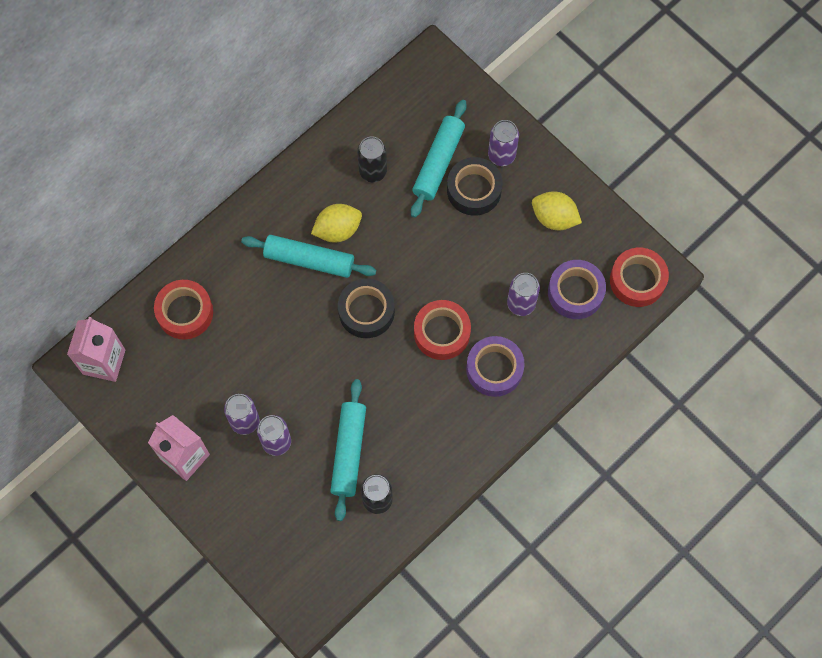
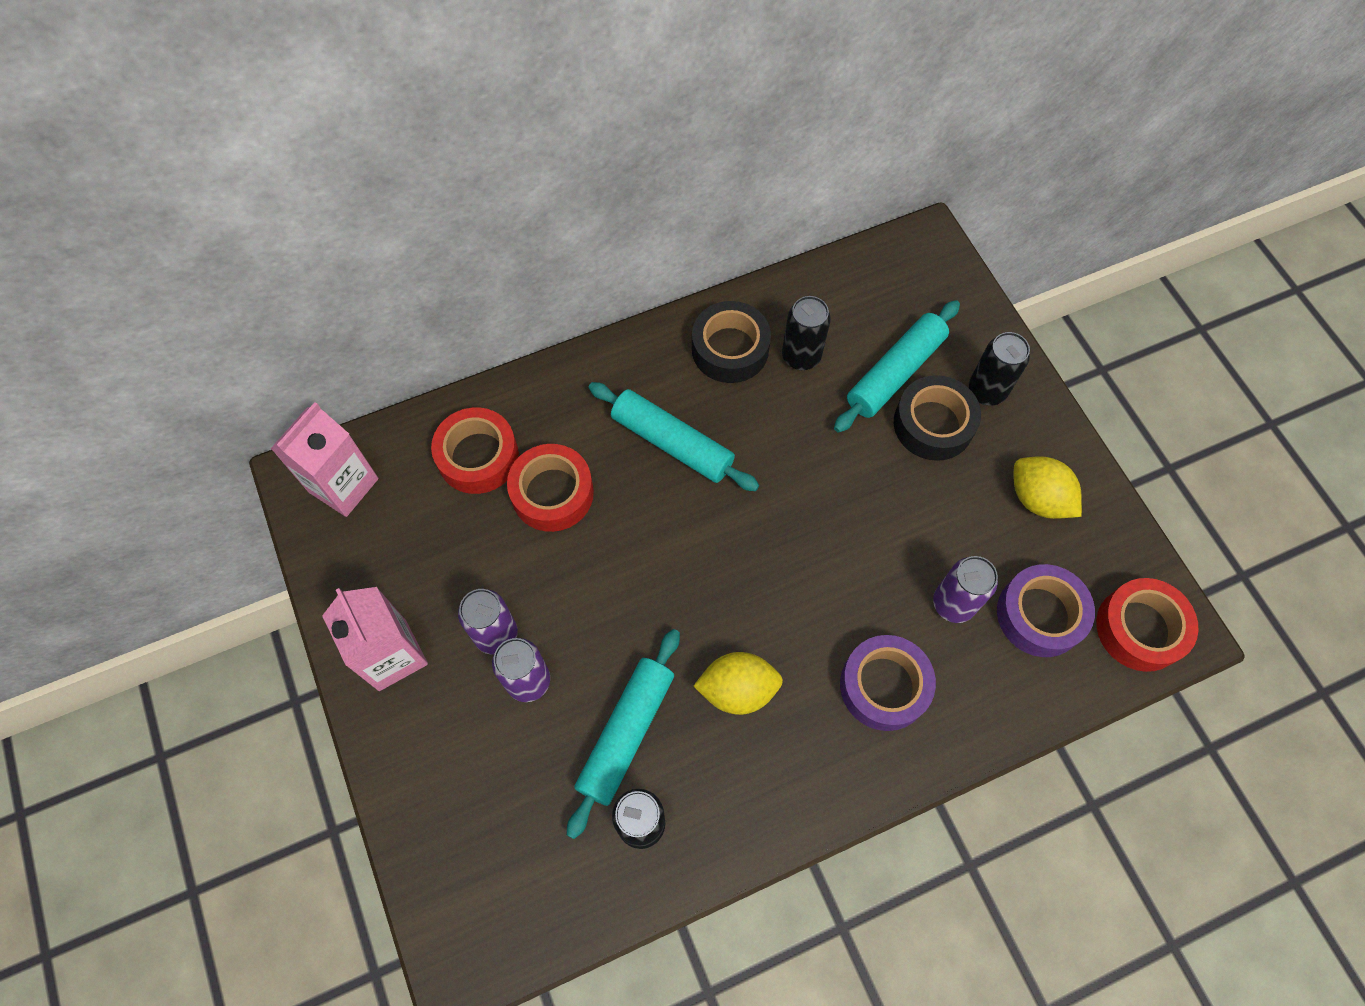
camera: 20 degrees right, 5 degrees down
yellow lemon [311,204,362,243] -> yellow lemon moved to [693,652,783,715]
black tape [338,278,395,338] -> black tape moved to [692,301,771,383]
red tape [414,300,471,360] -> red tape moved to [507,444,594,532]
purple can [488,120,519,166] -> black can [968,332,1030,405]

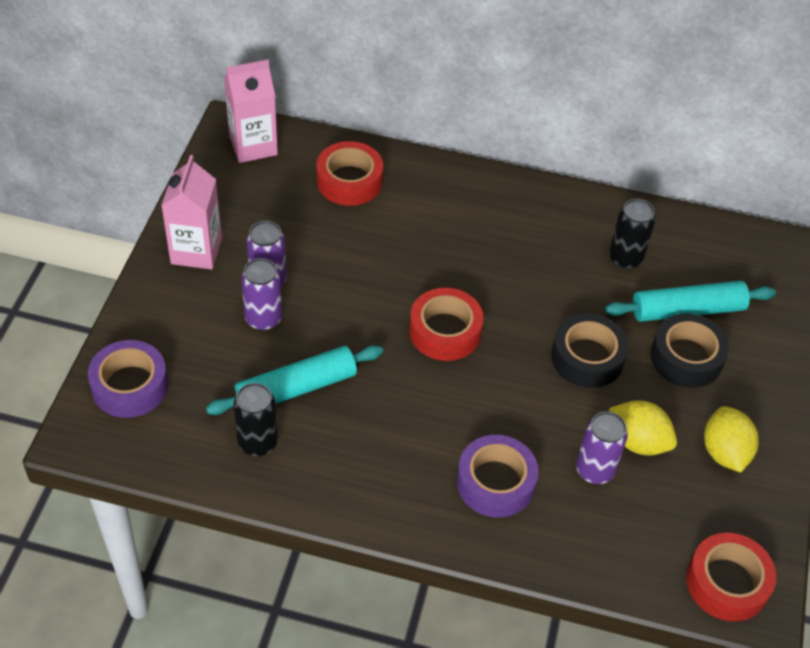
camera: 35 degrees right, 15 degrees down
red tape [507,444,594,532] -> red tape moved to [409,288,484,361]
turquoise rolling pin [589,382,759,491] -> none
black tape [692,301,771,383] -> black tape moved to [551,313,629,388]
yellow lemon [693,652,783,715] -> yellow lemon moved to [609,400,677,456]
black can [968,332,1030,405] -> none
purple tape [997,564,1095,657] -> purple tape moved to [88,340,168,418]

